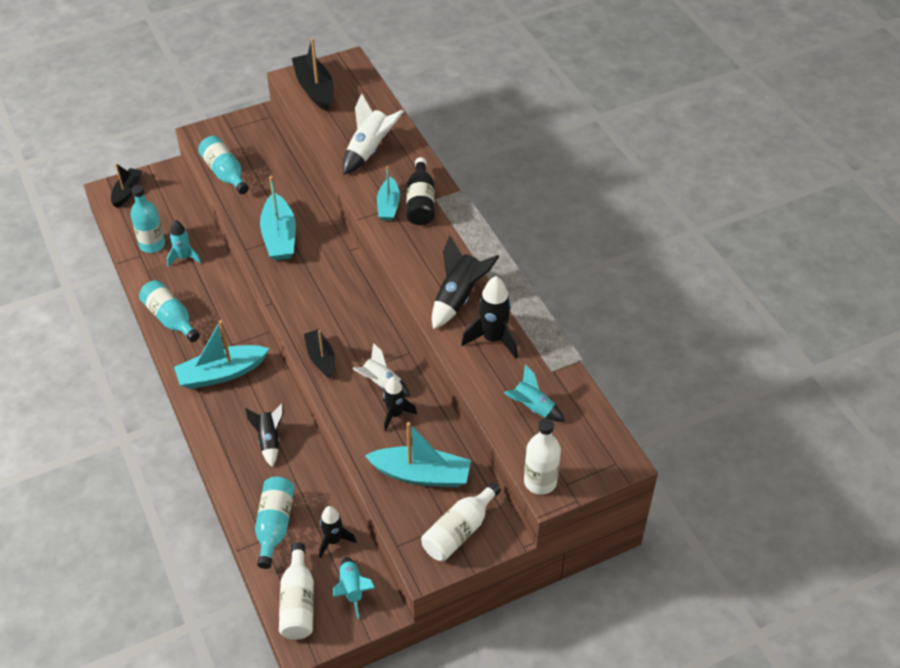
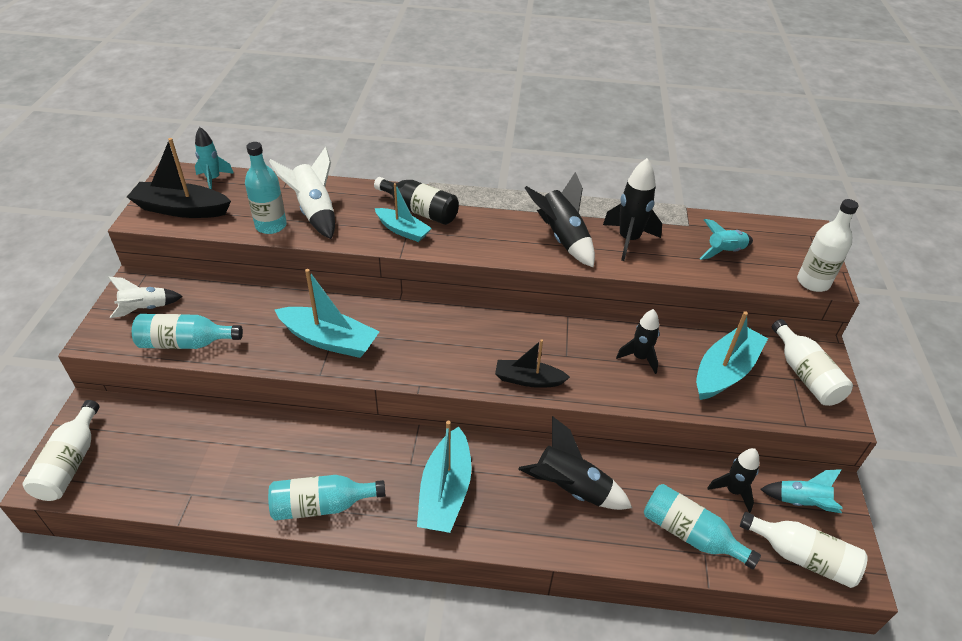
camera: 60 degrees left, 5 degrees down
black boat [111,163,142,208] -> white bottle [22,400,100,501]
turquoise bottle [131,185,165,253] -> turquoise bottle moved to [245,142,287,234]
turquoise rocket [167,220,201,267] -> turquoise rocket moved to [195,127,234,189]
black rocket [245,403,283,467] -> black rocket [518,416,632,510], size x1.51
white rocket [352,343,410,396] -> white rocket moved to [108,277,183,318]

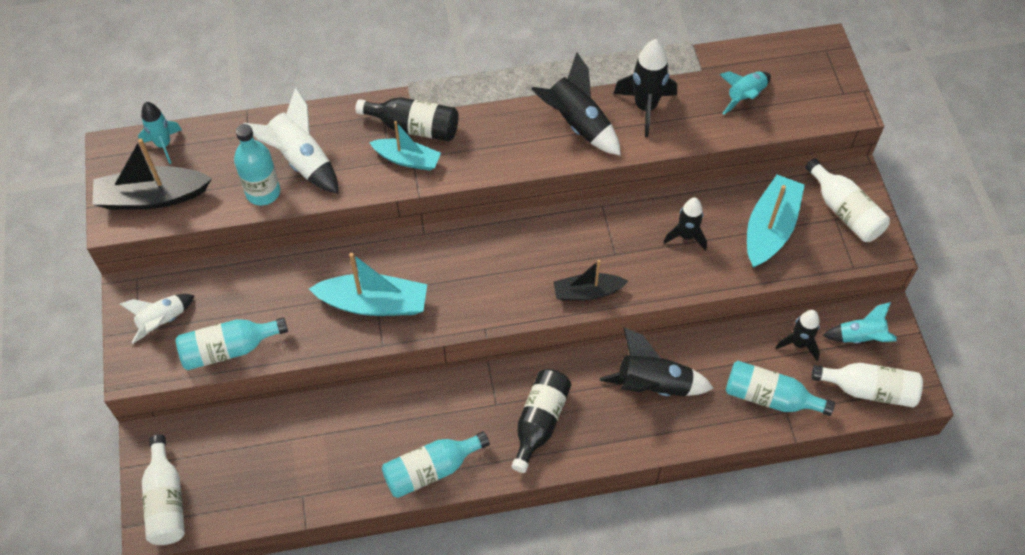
camera: 15 degrees left, 15 degrees up
turquoise boat [417,421,472,533] -> black bottle [511,369,571,473]
white bottle [797,199,859,292] -> none

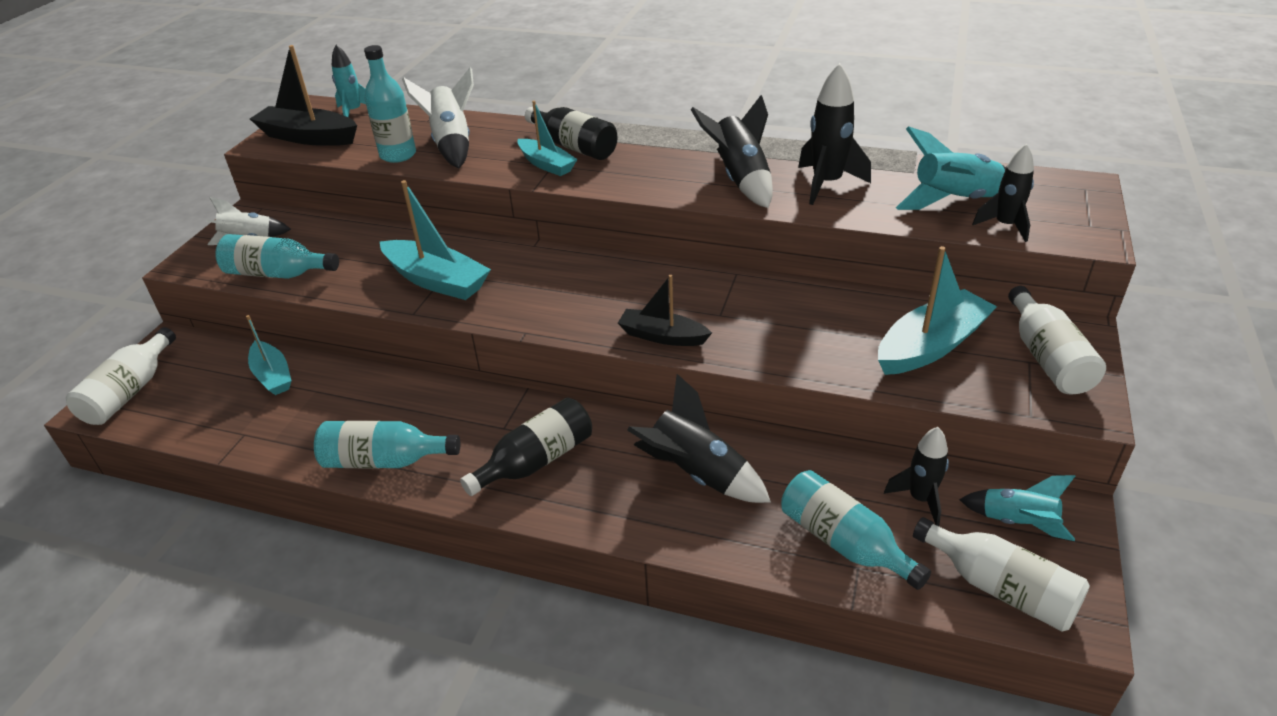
camera: 30 degrees right, 20 degrees down
black rocket [664,197,707,251] -> black rocket moved to [972,144,1034,242]
turquoise rocket [719,71,771,115] -> turquoise rocket [896,126,1006,210], size x1.51
none -> turquoise boat [246,315,292,395]

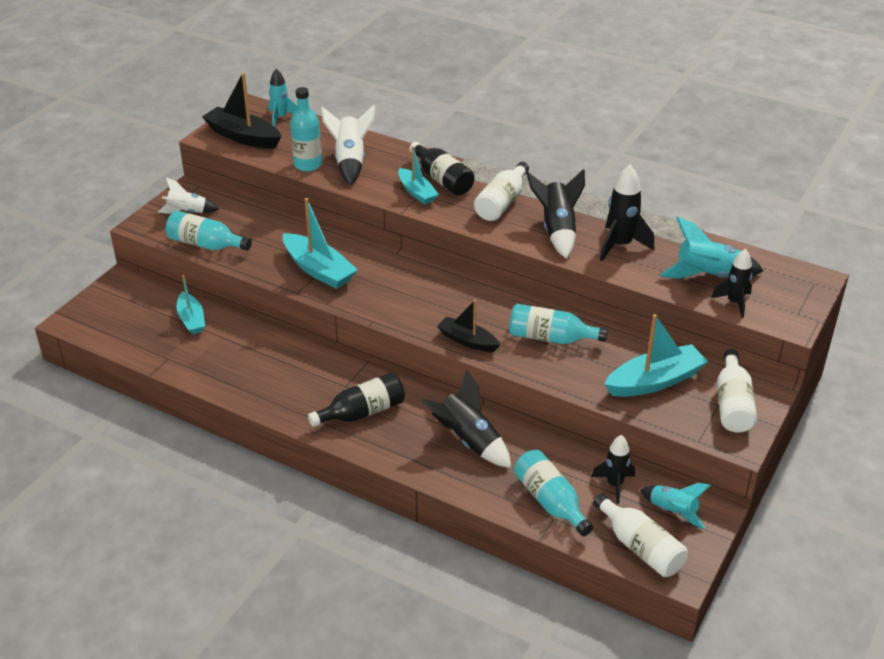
camera: 10 degrees right, 0 degrees up
white bottle [66,327,176,425] -> white bottle moved to [474,162,529,221]
turquoise bottle [314,421,460,468] -> turquoise bottle moved to [509,304,608,344]

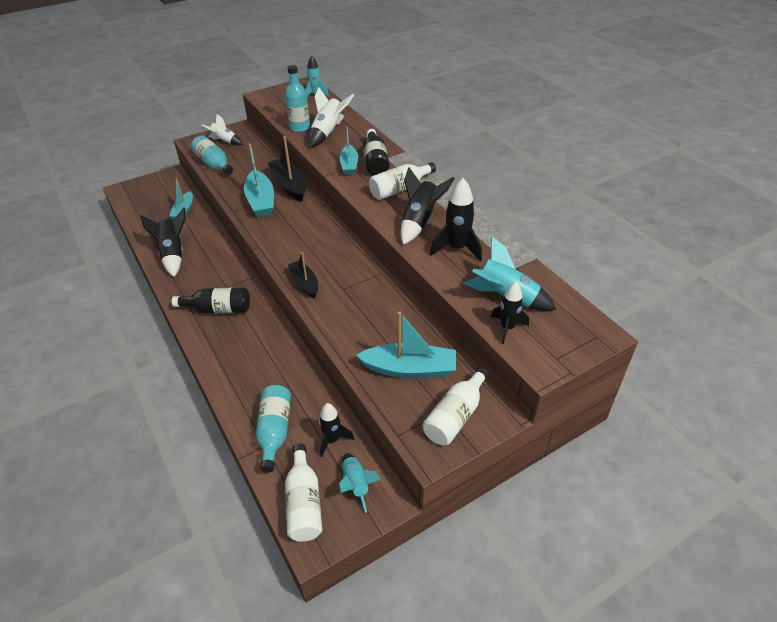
camera: 30 degrees right, 5 degrees up
black boat [202,72,281,149] -> black boat moved to [267,136,306,202]
black rocket [422,369,511,468] -> black rocket moved to [140,207,185,277]
turquoise bottle [509,304,608,344] -> none

